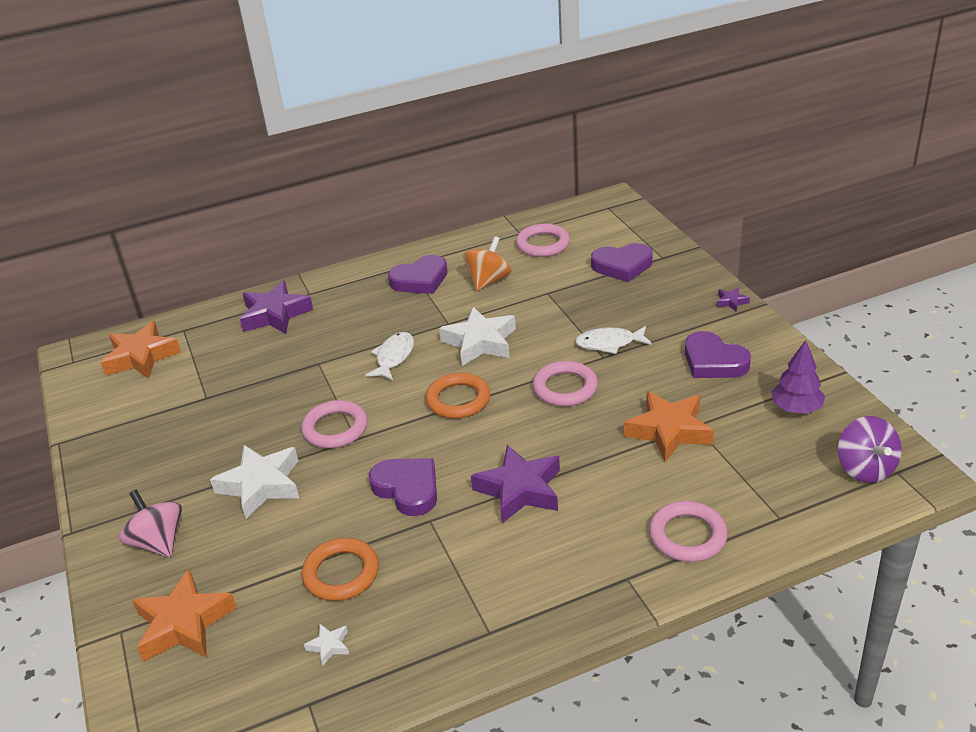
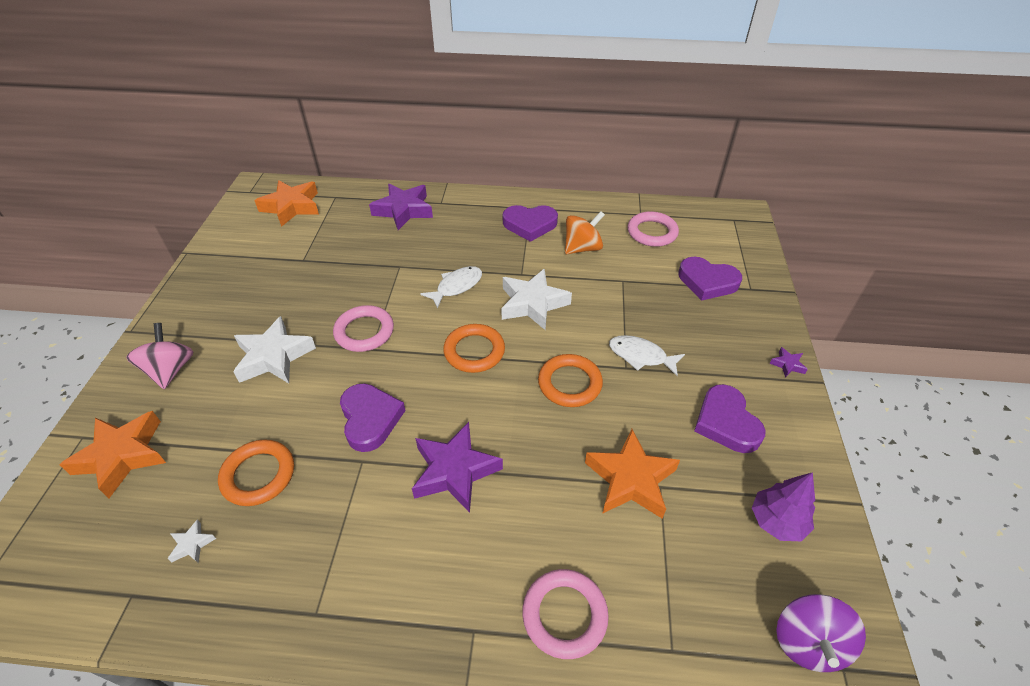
camera: 25 degrees right, 10 degrees up
pink ring [533,361,598,406] -> orange ring [538,354,603,407]

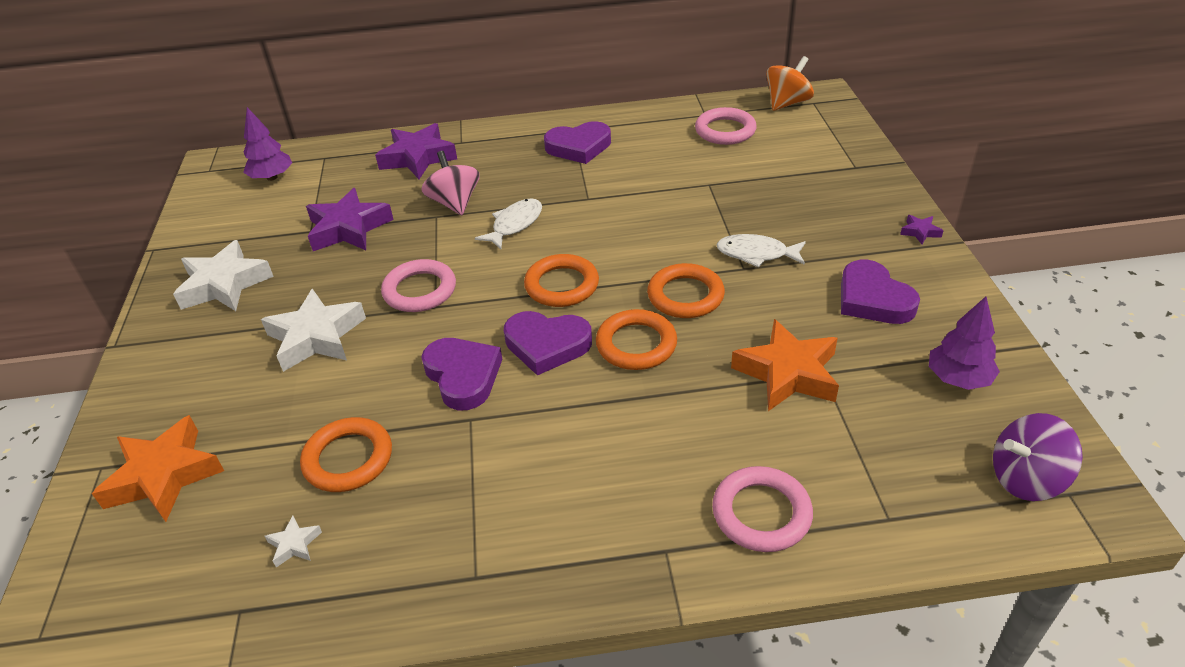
camera: 10 degrees left, 5 degrees down
pink spinning top [126,323,193,389] -> pink spinning top moved to [421,151,480,215]
orange star [254,180,319,227] -> purple tree [243,107,292,181]
purple star [412,422,503,513] -> purple star moved to [306,188,394,251]
white star [501,269,572,330] -> white star moved to [173,240,274,311]
orange spinning top [565,211,605,254] -> orange spinning top moved to [766,56,814,111]
purple heart [678,257,742,301] -> purple heart moved to [504,311,592,375]
purple spinning top [776,594,866,672] -> purple spinning top turned 75 degrees clockwise [993,413,1083,501]
none -> orange ring [596,309,677,370]

